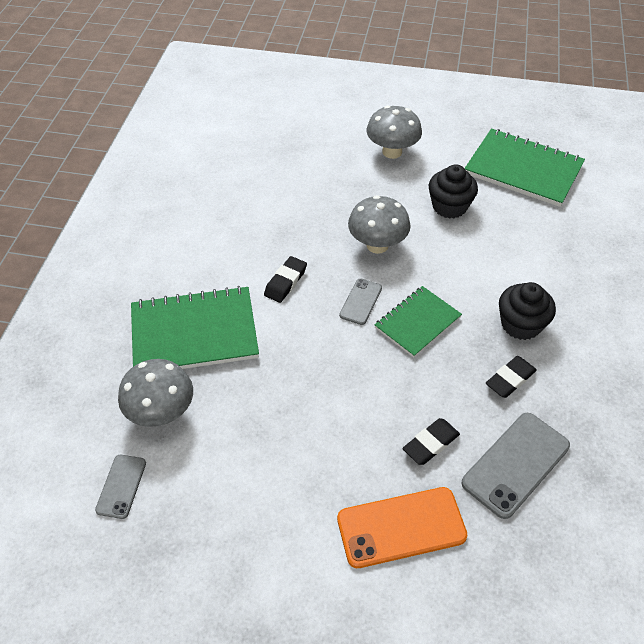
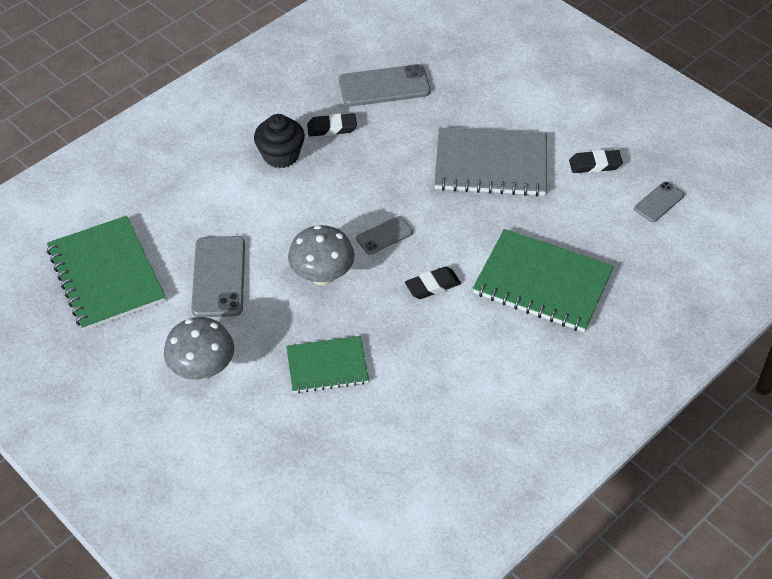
camera: 145 degrees left, 0 degrees up
grey mushroom [118,359,193,427] -> none
orange phone [337,487,467,568] -> none
green notebook [375,286,462,358] -> green notebook moved to [286,336,369,393]
black eraser [403,418,460,465] -> black eraser moved to [569,150,623,173]
black cupcake [429,164,478,219] -> grey phone [191,236,245,317]
none -> grey notebook [434,127,547,196]

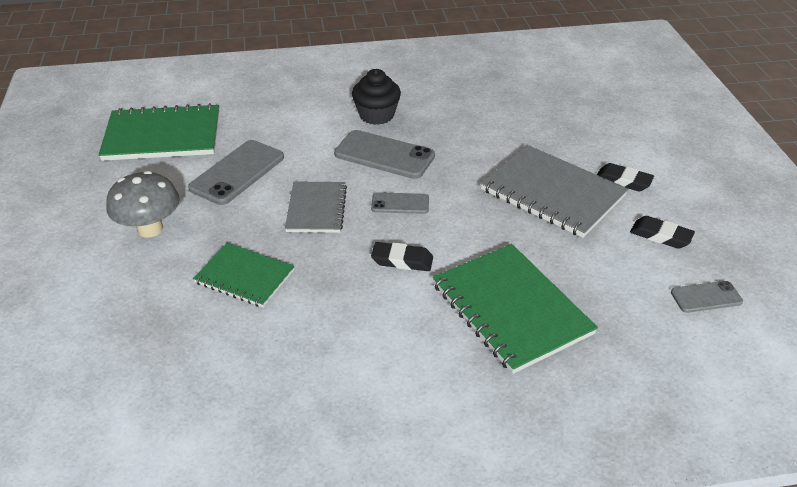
camera: 35 degrees right, 10 degrees down
green notebook [47,216,165,331] -> green notebook turned 75 degrees clockwise [99,103,219,161]
grey mushroom [288,225,355,286] -> grey notebook [285,182,347,233]
black eraser [307,113,357,137] -> black eraser moved to [597,163,654,191]
grey phone [339,64,431,106] -> grey phone moved to [334,130,435,179]

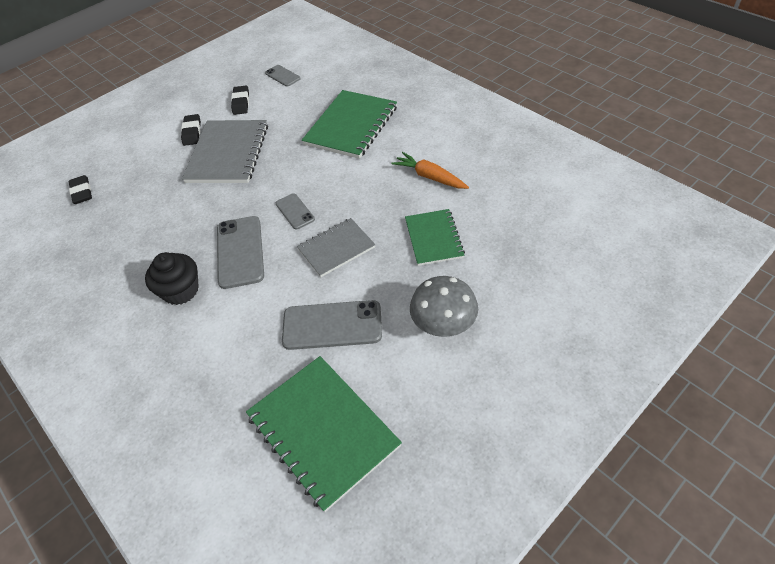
camera: 120 degrees left, 10 degrees up
black eraser [371,242,433,271] -> black eraser moved to [69,175,92,204]
none -> orange carrot [391,152,469,189]

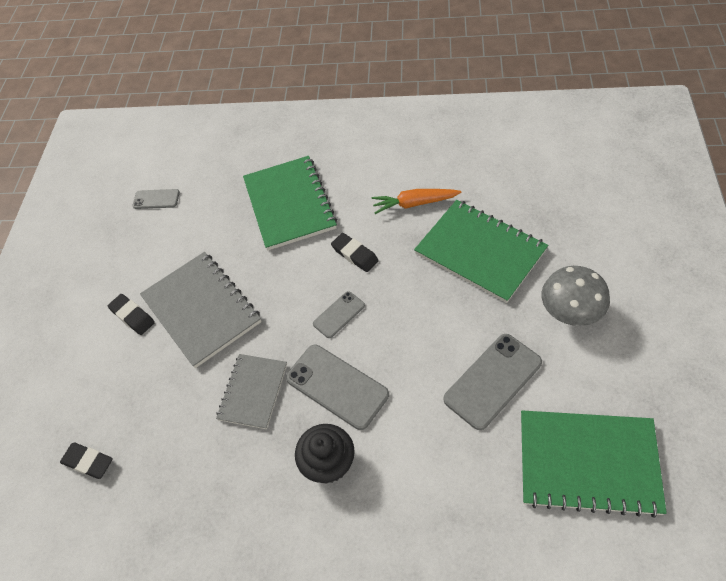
camera: 40 degrees left, 5 degrees up
black eraser [231,86,249,115] -> black eraser moved to [331,233,379,272]
grey phone [276,193,315,229] -> grey phone turned 60 degrees counterclockwise [313,291,365,338]
grey notebook [297,218,375,277] -> grey notebook moved to [216,354,287,429]
green notebook [405,209,465,266] -> green notebook [414,200,548,303], size x1.64

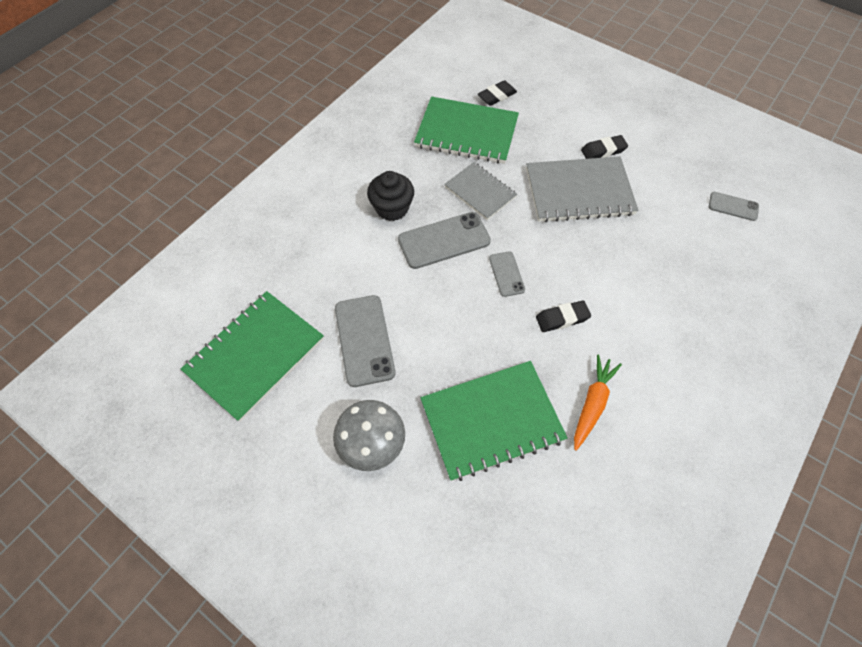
camera: 115 degrees right, 5 degrees up
grey phone [132,189,180,209] -> grey phone turned 75 degrees clockwise [709,192,759,221]
green notebook [243,156,337,251] -> green notebook moved to [414,96,519,164]

